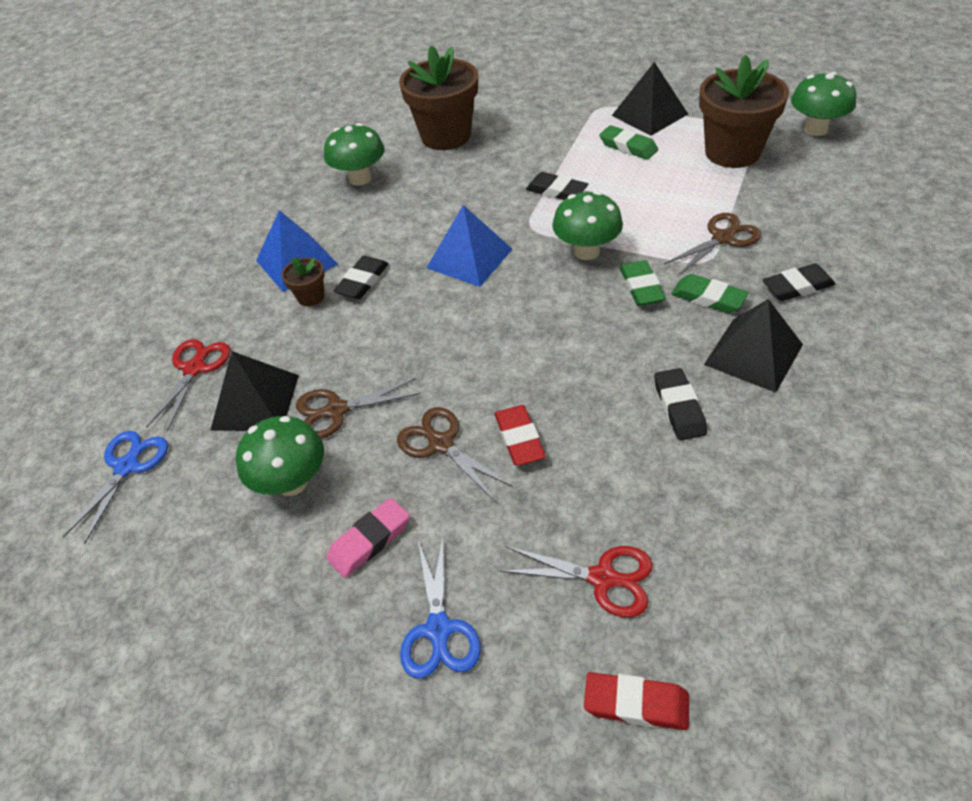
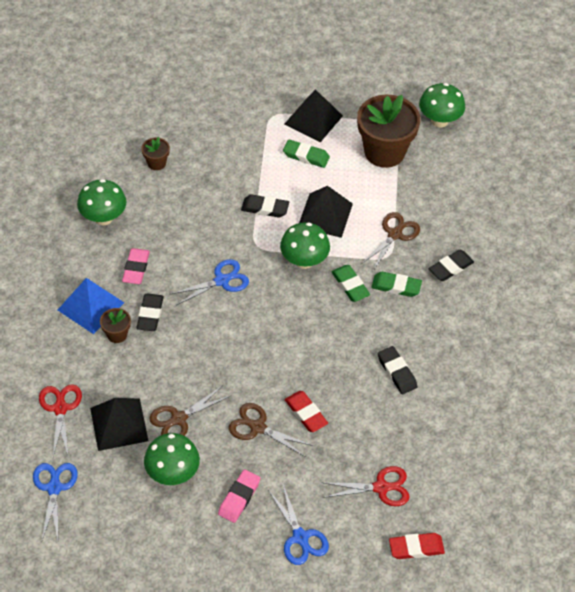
camera: 25 degrees left, 5 degrees up
brown flower pot [399,46,478,150] -> brown flower pot [141,137,170,170], size x0.45
blue pyramid [426,205,512,287] -> blue scissors [171,259,249,305]
black pyramid [704,299,803,393] -> black pyramid moved to [299,186,353,238]
none -> pink eraser [122,248,150,284]

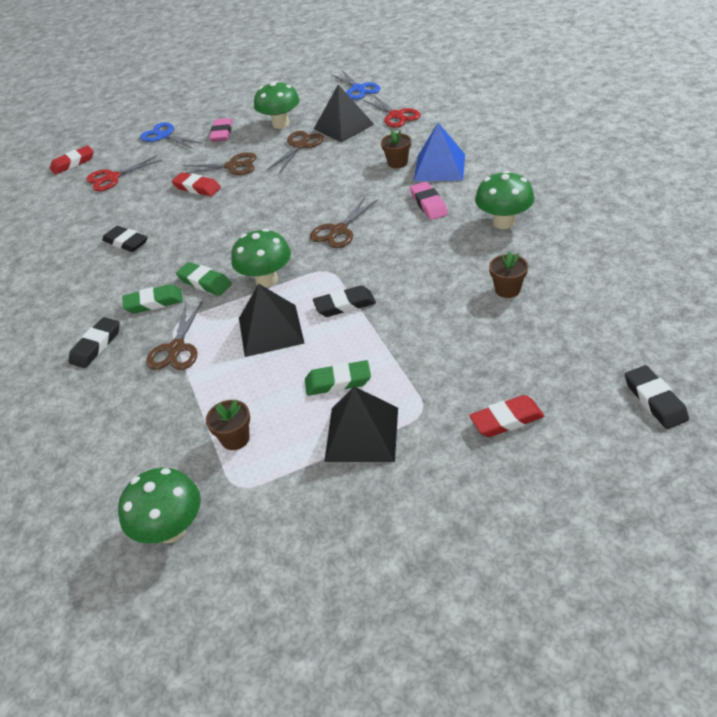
camera: 160 degrees right, 10 degrees down
black eraser [136,293,164,331] -> black eraser moved to [625,365,689,429]
blue scissors [171,259,249,305] -> brown scissors [310,197,378,248]
brown flower pot [357,95,420,168] -> brown flower pot [206,400,250,450], size x0.45
none -> red eraser [469,395,544,437]

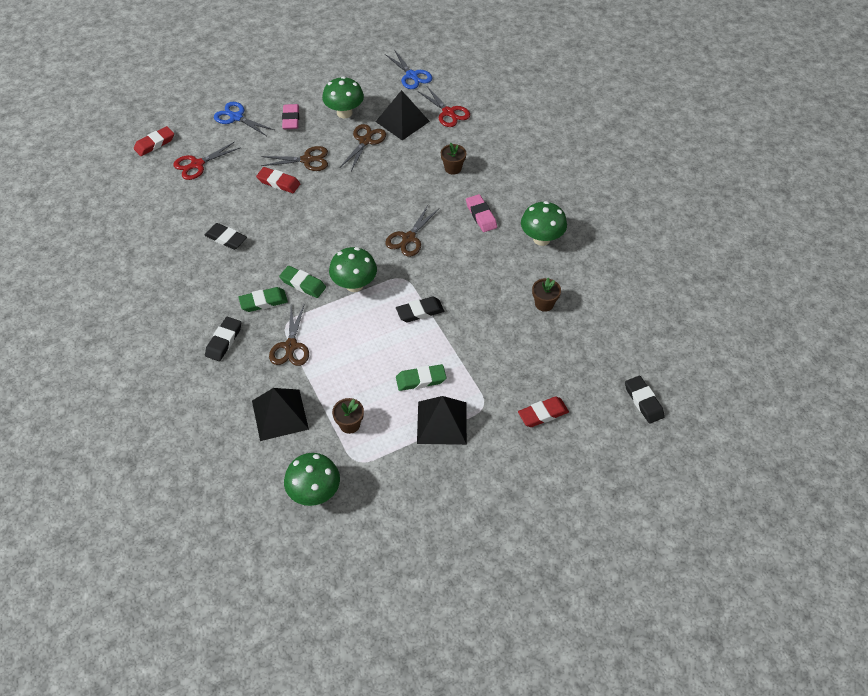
camera: 10 degrees left, 10 degrees up
black pyramid [239,284,305,357] -> black pyramid moved to [252,388,309,441]
blue pyramid [414,123,465,181] -> none

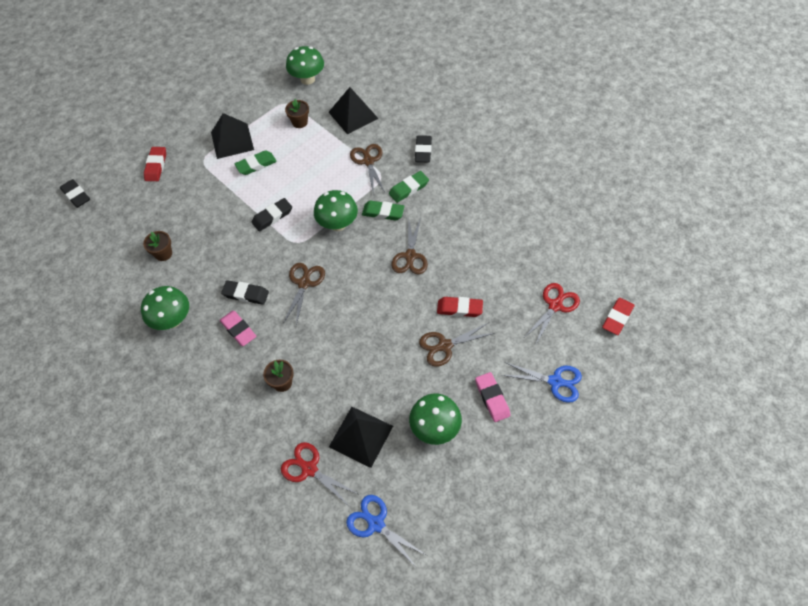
camera: 165 degrees right, 5 degrees up
black eraser [204,223,247,250] -> black eraser moved to [221,280,269,305]
brown scissors [340,124,386,171] -> brown scissors moved to [391,218,428,274]
red eraser [518,396,569,427] -> red eraser turned 45 degrees counterclockwise [144,147,166,181]

